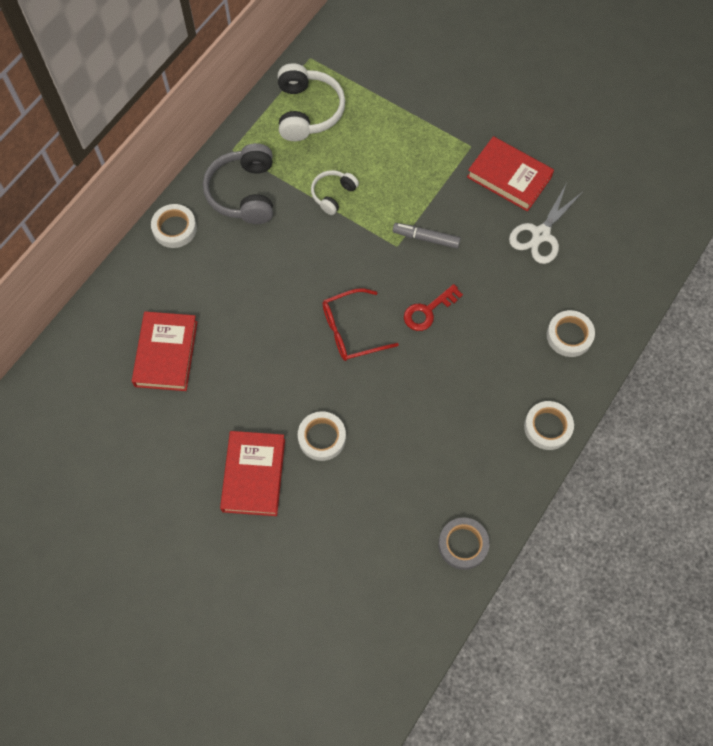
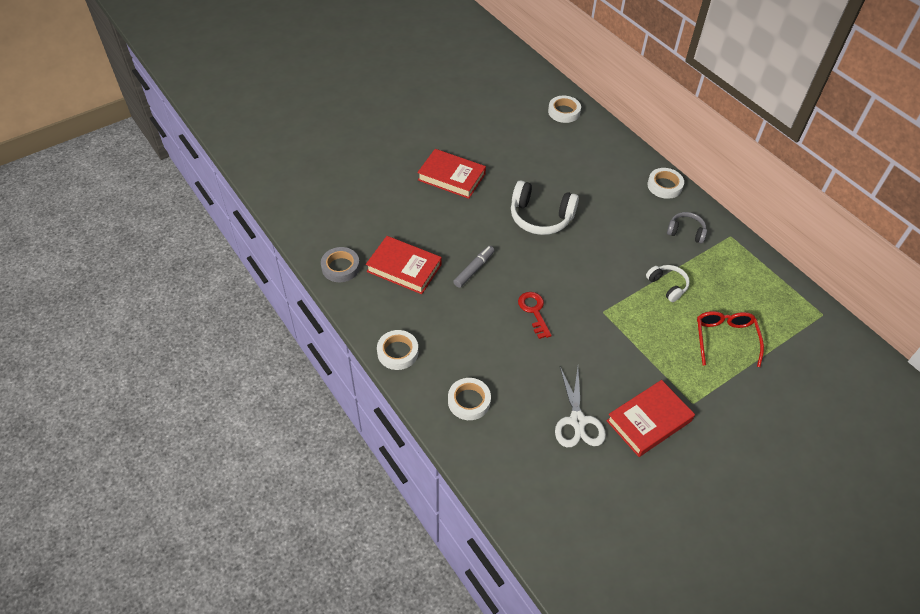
camera: 110 degrees right, 15 degrees down
red book [132,312,198,391] -> red book moved to [366,236,442,294]
grey headphones [203,143,273,224] -> grey headphones [667,212,707,244], size x0.57
white headphones [278,63,345,141] -> white headphones moved to [511,180,579,235]
white tape [298,411,346,461] -> white tape moved to [548,96,581,123]
red glasses [322,288,399,361] -> red glasses moved to [697,311,764,367]
grey marker [393,223,461,249] -> grey marker moved to [453,246,495,288]
white scissors [509,185,583,264] -> white scissors turned 150 degrees counterclockwise [555,367,606,447]

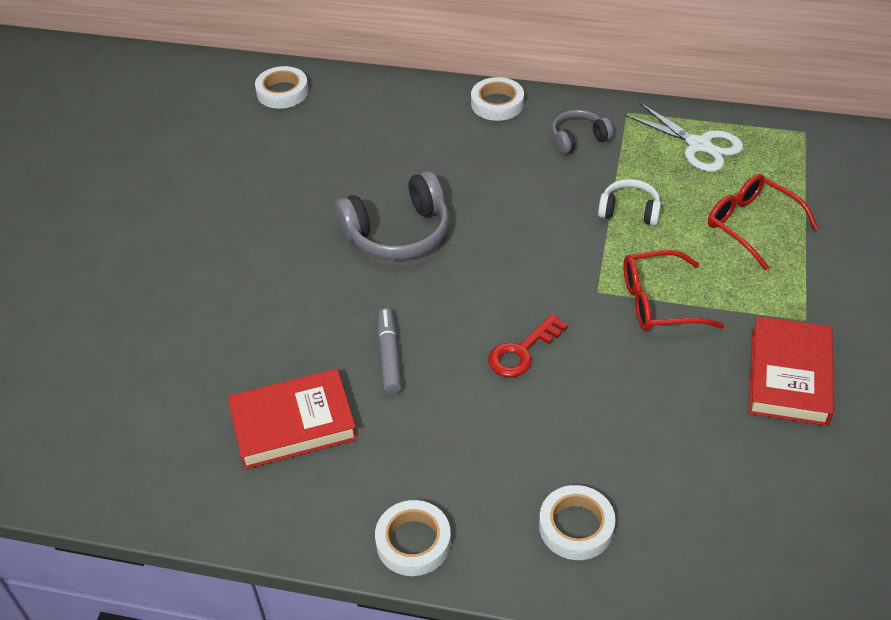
camera: 40 degrees left, 5 degrees down
grey tape [321,247,360,282] -> none
red book [417,149,486,199] -> none
white headphones [511,180,579,235] -> grey headphones [335,171,449,260]
red key [518,292,552,339] -> red key turned 75 degrees counterclockwise [488,314,568,377]
white scissors [555,367,606,447] -> white scissors moved to [625,102,743,172]
none -> red glasses [624,250,724,332]

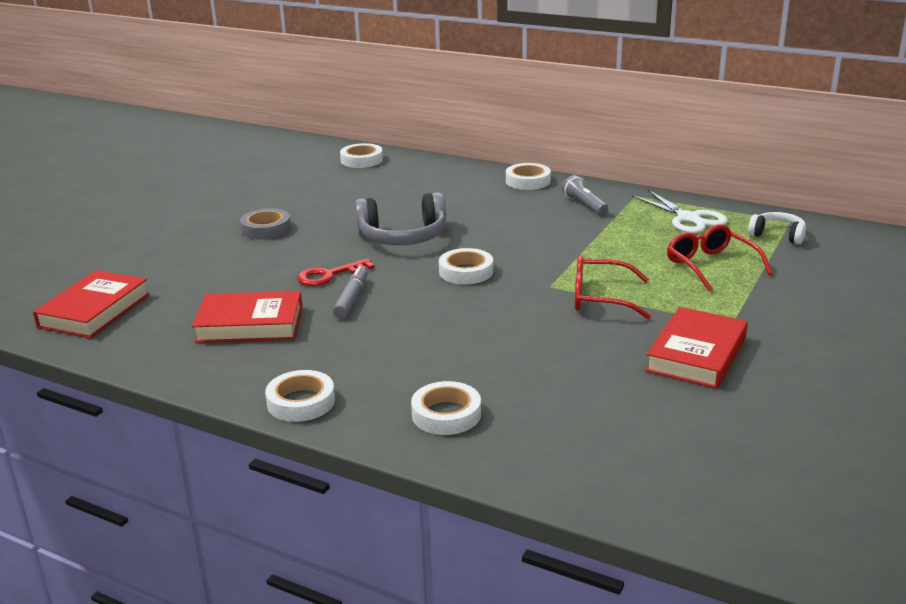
camera: 15 degrees right, 20 degrees down
red key [488,314,568,377] -> red key moved to [297,258,375,286]
grey headphones [552,110,614,154] -> grey flashlight [562,175,608,215]
white headphones [598,179,661,226] -> white headphones moved to [748,212,806,245]
none -> red book [33,270,150,338]
none -> grey tape [240,208,291,239]
none -> white tape [439,248,493,284]

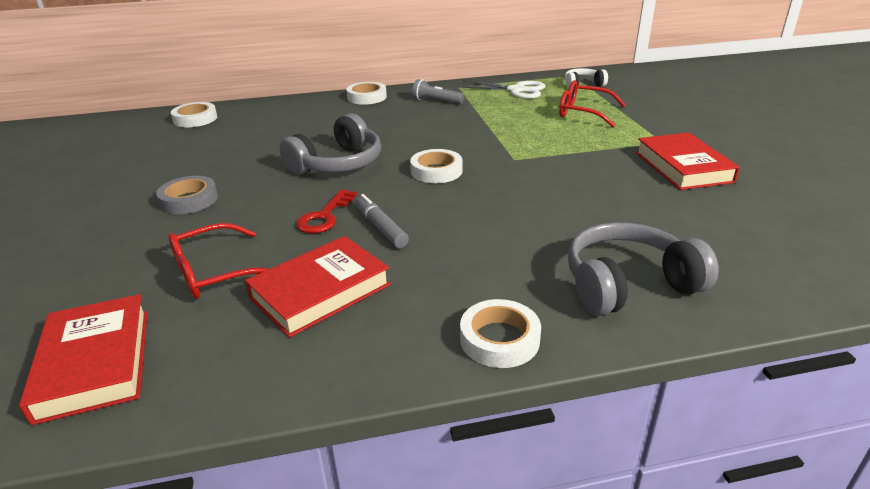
camera: 40 degrees left, 5 degrees up
white tape [411,381,481,435] -> grey headphones [568,222,719,316]
red glasses [575,255,651,319] -> red glasses moved to [168,223,268,299]

